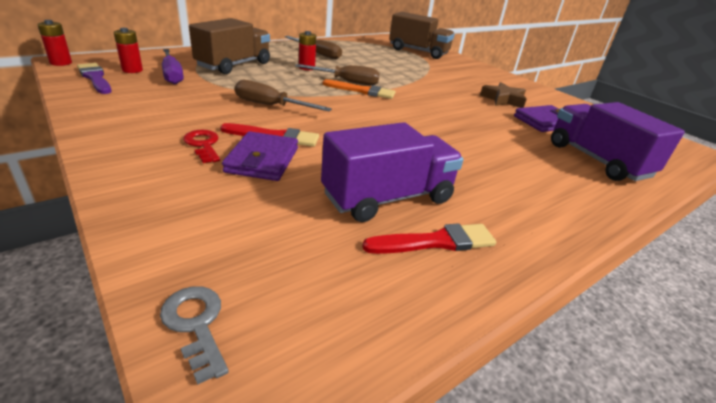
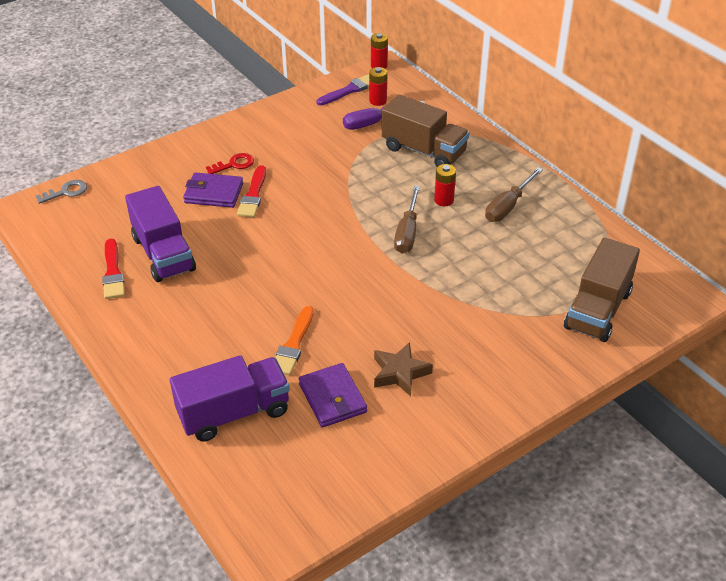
camera: 95 degrees right, 10 degrees up
brown screwdriver [235,80,332,111] -> none
orange brush [323,79,395,99] -> orange brush moved to [275,306,314,375]

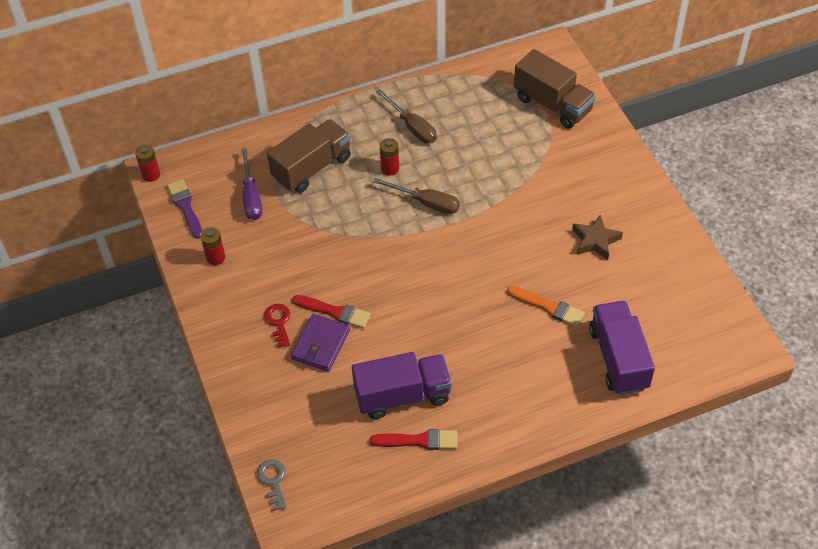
camera: 75 degrees left, 10 degrees up
purple wallet [299,363,367,427] -> none
red battery [369,67,387,106] -> red battery moved to [200,227,225,265]

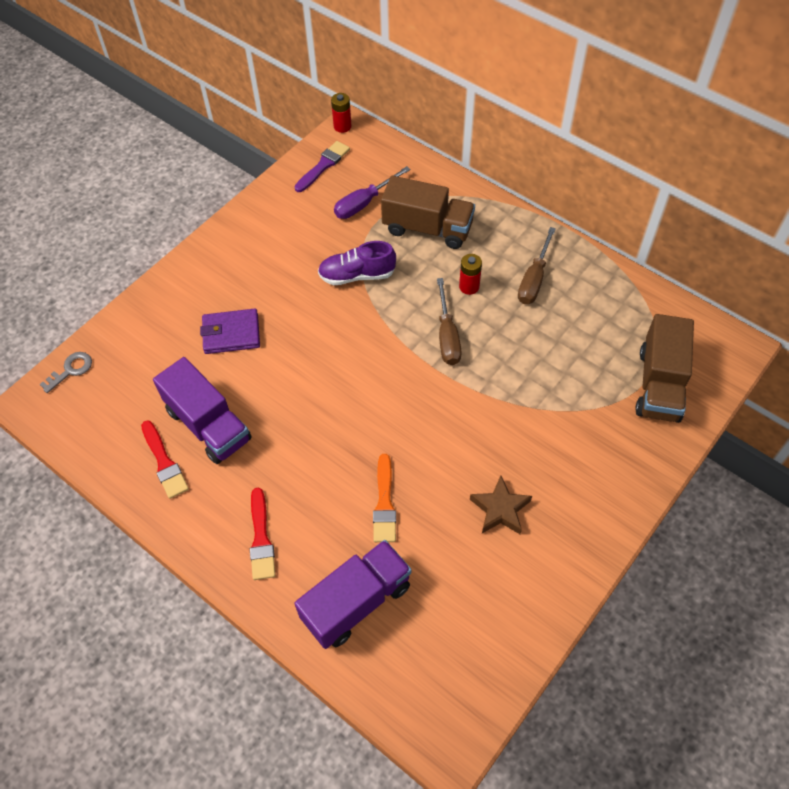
camera: 60 degrees right, 5 degrees up
red battery [200,227,225,265] -> none
red key [264,304,290,348] -> none
red brush [292,295,371,329] -> red brush moved to [250,488,276,580]
none -> purple shoe [318,241,396,285]

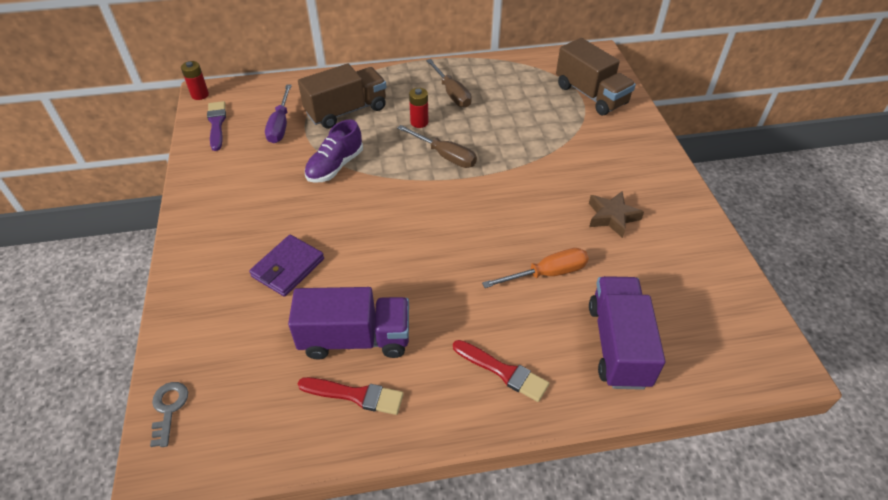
camera: 50 degrees left, 10 degrees down
orange brush [373,454,396,542] -> orange screwdriver [482,248,589,288]

